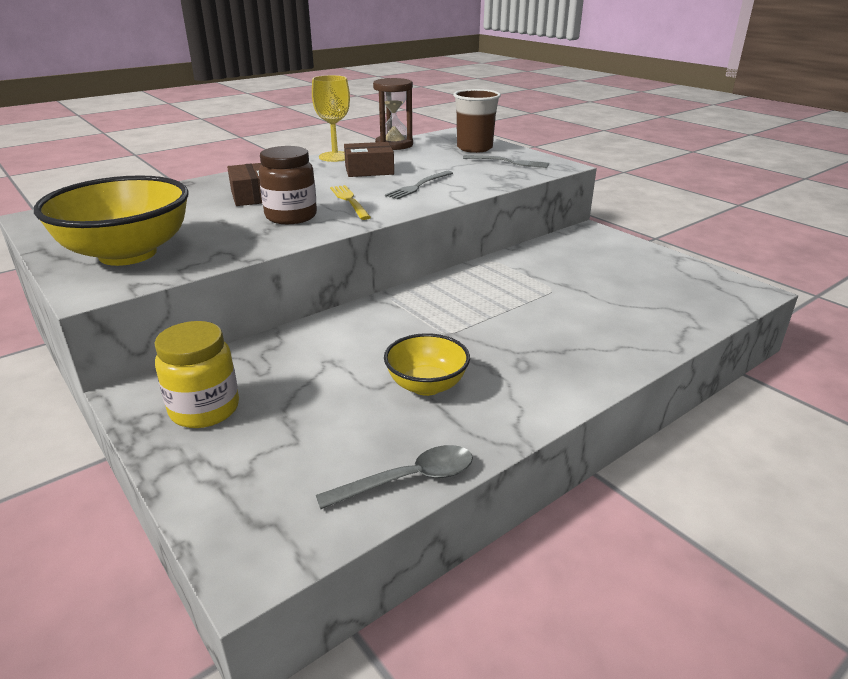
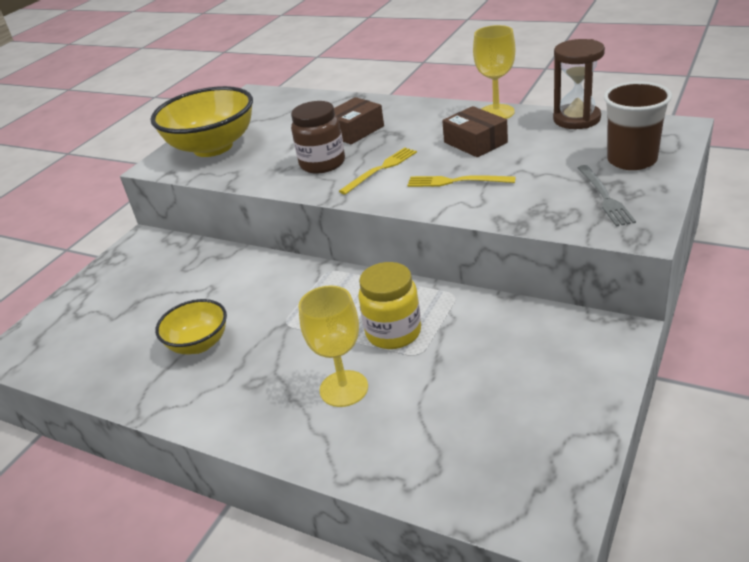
camera: 70 degrees right, 5 degrees up
yellow jar [155,321,239,428] -> yellow jar moved to [358,262,421,349]
grey spoon [316,445,473,509] -> none
grey fork [385,171,453,199] -> yellow fork [408,175,516,187]
none -> yellow goblet [298,286,368,407]

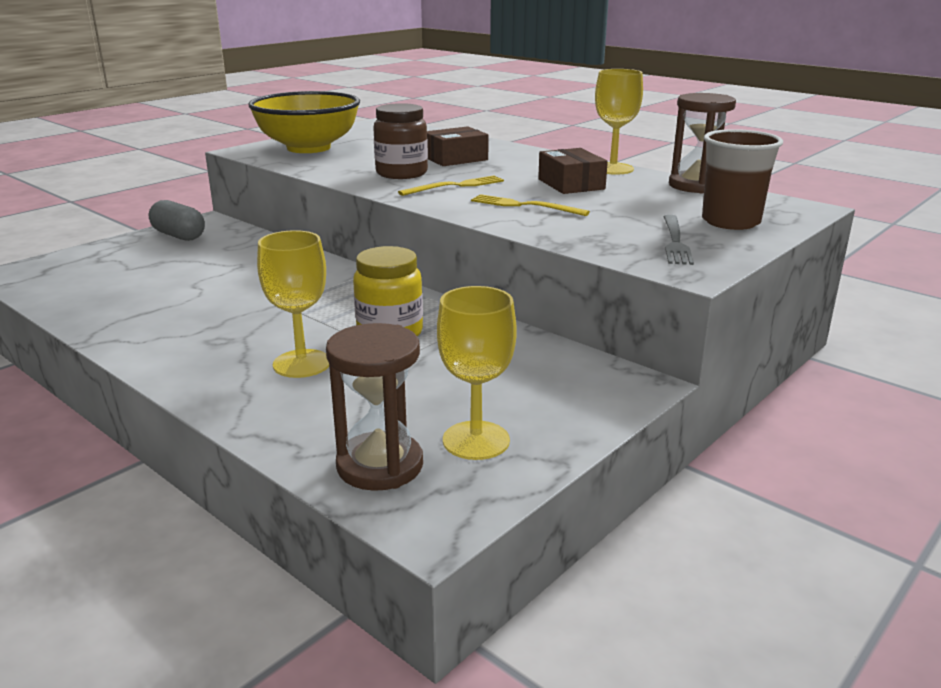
camera: 10 degrees right, 10 degrees down
yellow bowl [155,299,227,354] -> none
none -> grey capsule [149,200,205,241]
none -> brown hourglass [326,323,423,491]
none -> yellow goblet [437,286,517,460]

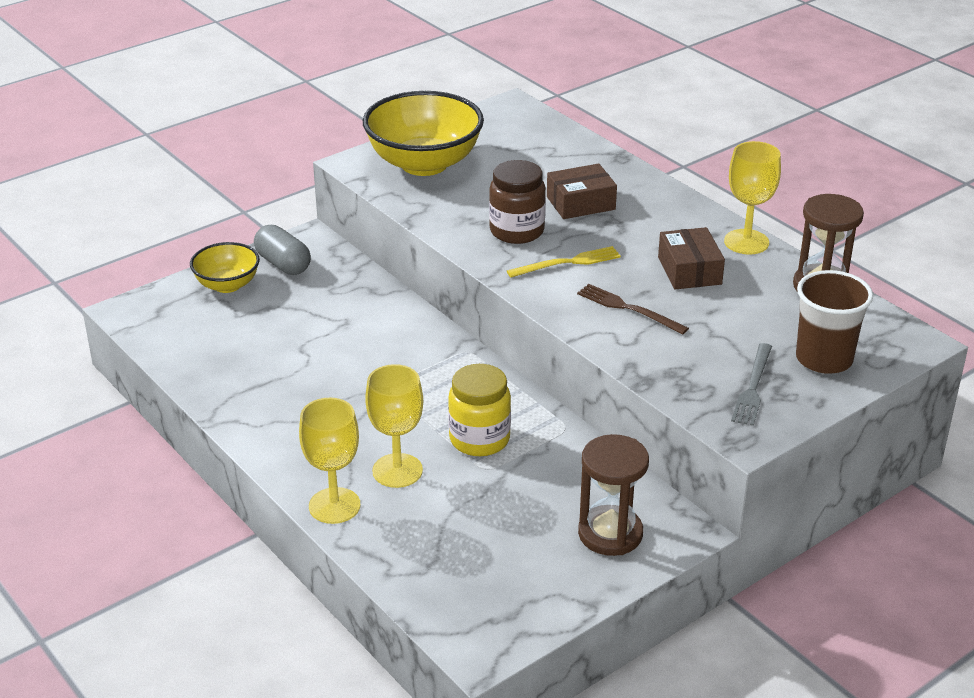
camera: 10 degrees right, 10 degrees up
brown hourglass [326,323,423,491] -> brown hourglass moved to [578,434,649,556]
yellow goblet [437,286,517,460] -> yellow goblet moved to [299,398,361,524]
yellow fork [471,194,590,216] -> brown fork [577,284,689,335]
none -> yellow bowl [190,242,260,293]

